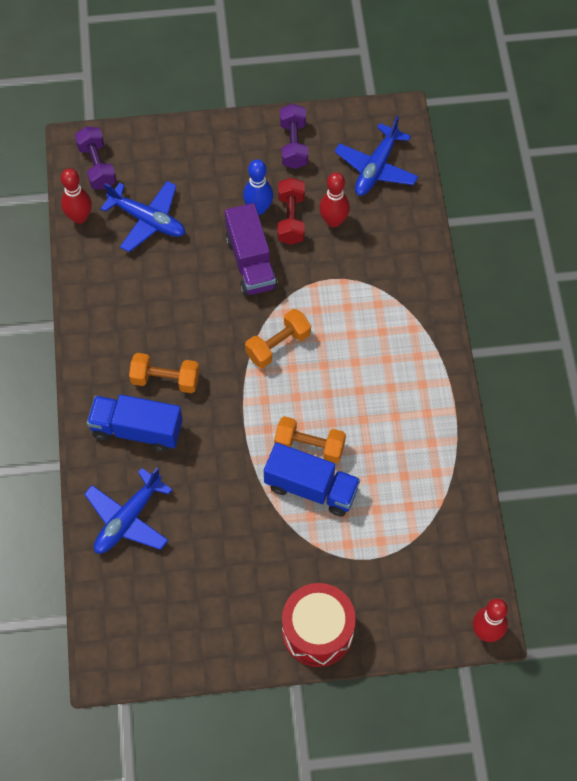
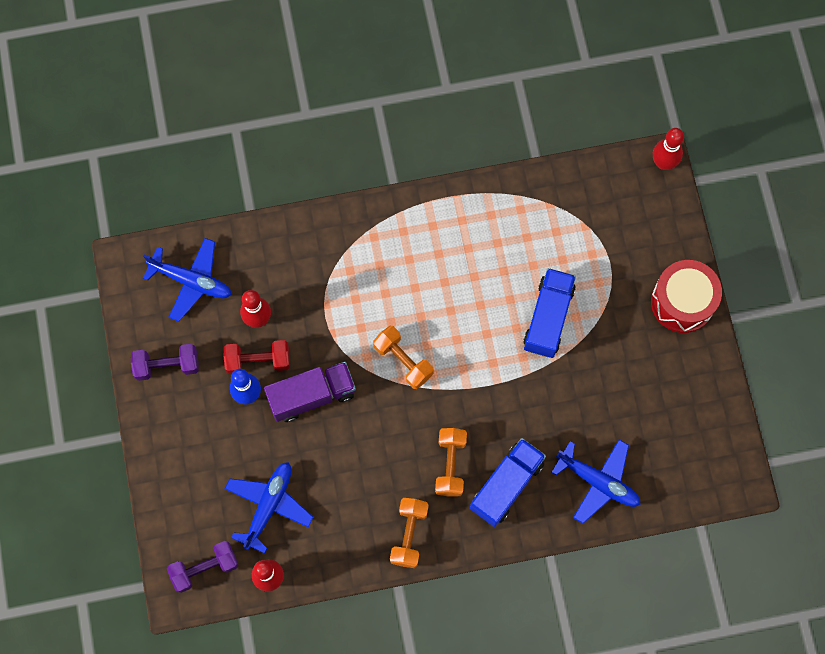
camera: 95 degrees left, 10 degrees up
blue truck [87,395,183,452] -> blue truck turned 150 degrees counterclockwise [470,438,546,527]
orange dumbbell [274,416,346,463] -> orange dumbbell moved to [390,498,429,568]

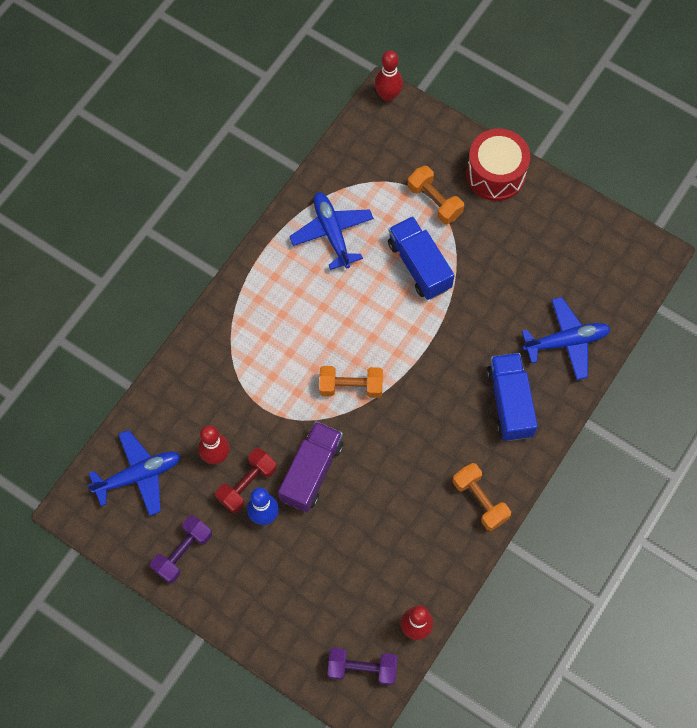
camera: 45 degrees left, 5 degrees down
purple dumbbell [167,541,239,593] -> purple dumbbell turned 75 degrees clockwise [327,648,398,686]
blue plane [225,462,313,554] -> blue plane moved to [289,192,374,270]
orange dumbbell [435,428,467,497] -> orange dumbbell moved to [408,166,464,224]

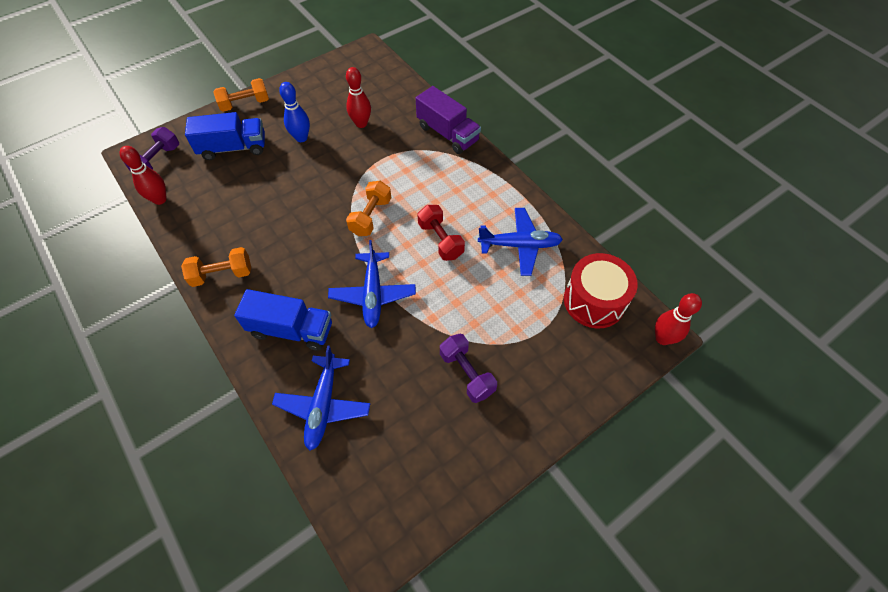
camera: 110 degrees right, 10 degrees down
blue plane [87,430,181,516] -> blue plane moved to [328,240,416,328]
purple dumbbell [150,515,212,584] -> purple dumbbell moved to [440,334,497,403]
red dumbbell [215,448,277,514] -> red dumbbell moved to [417,205,465,261]
purple truck [278,421,343,512] -> purple truck moved to [416,86,481,154]
blue truck [388,216,455,300] -> blue truck moved to [185,112,265,160]
orange dumbbell [408,166,464,224] -> orange dumbbell moved to [213,78,269,112]
red drum [466,129,530,201] -> red drum moved to [564,253,638,328]

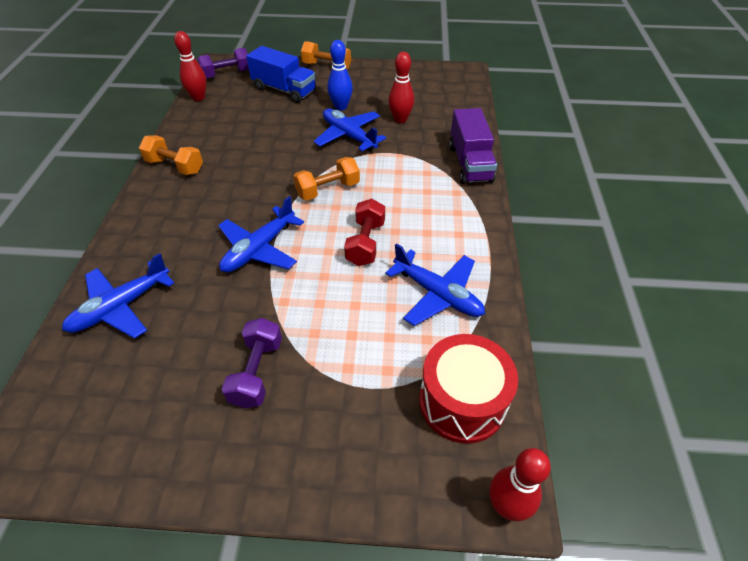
camera: 40 degrees right, 10 degrees down
blue truck [234,289,332,351] -> none
none -> blue plane [313,108,386,151]

